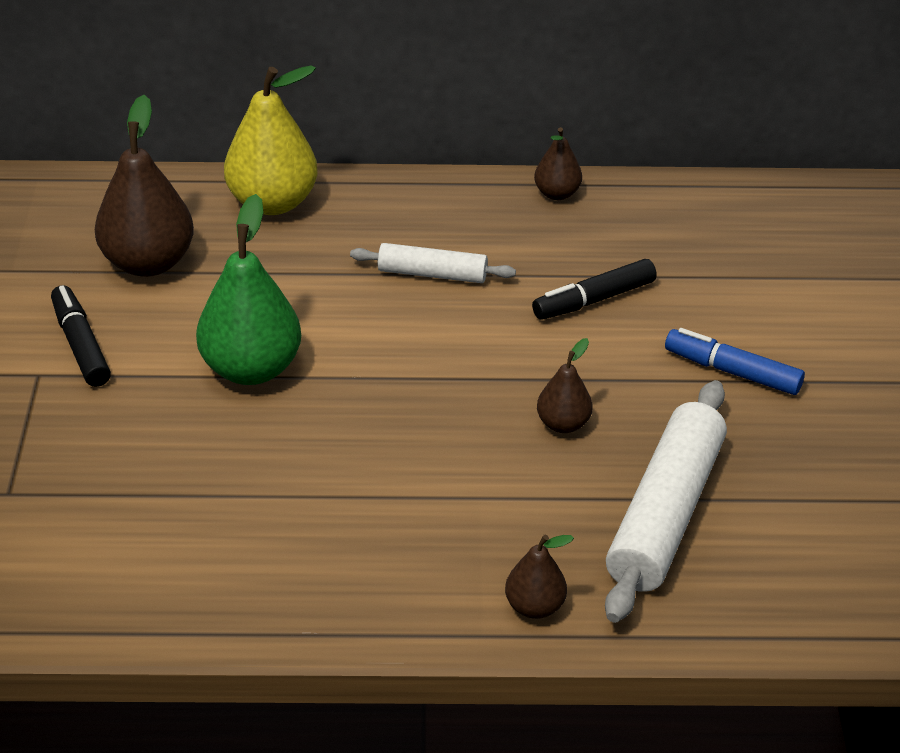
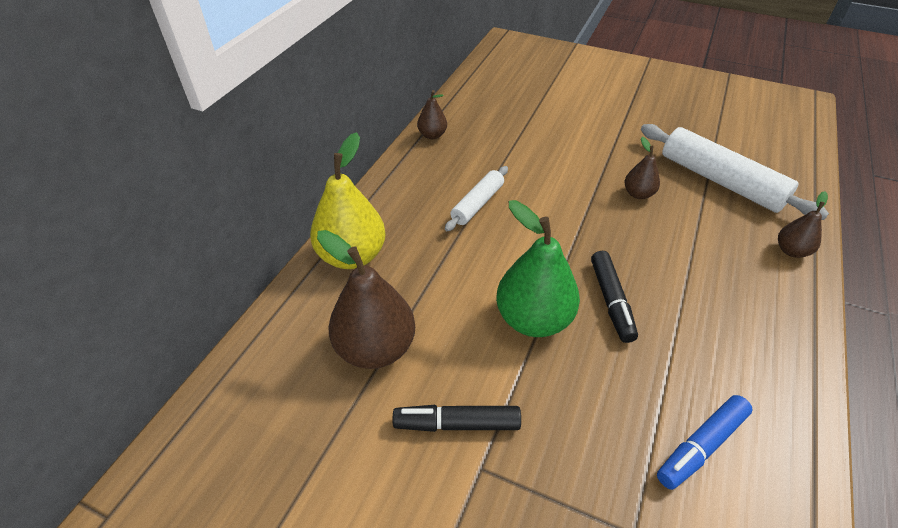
camera: 65 degrees left, 5 degrees up
black marker [532,259,657,320] -> black marker moved to [591,251,638,343]
blue marker [665,328,805,395] -> blue marker moved to [657,395,753,490]

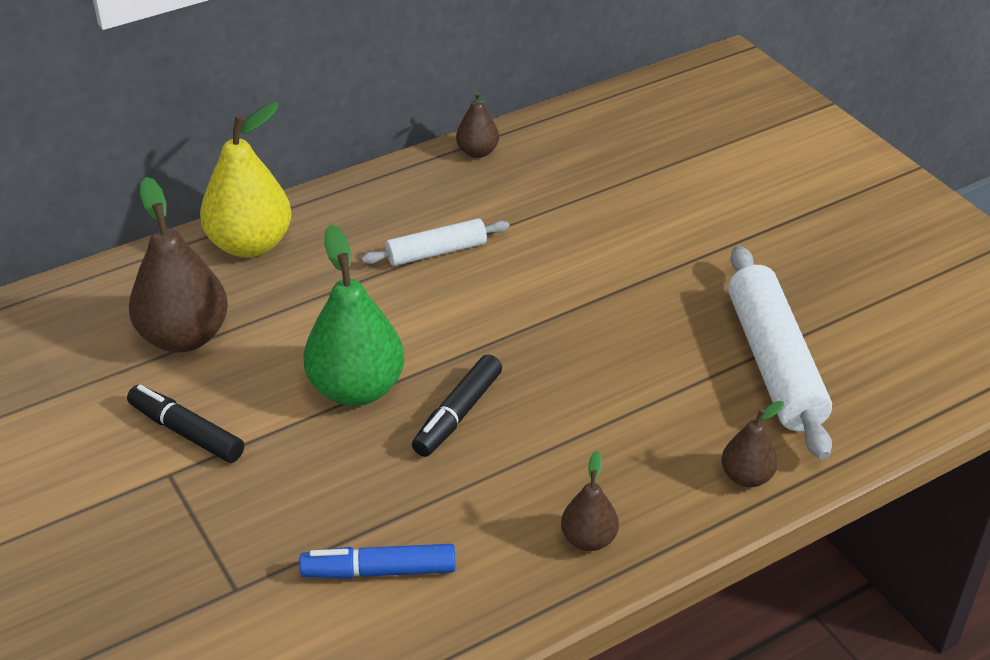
camera: 35 degrees right, 5 degrees down
brown pear [625,137,660,199] -> brown pear moved to [561,451,619,551]

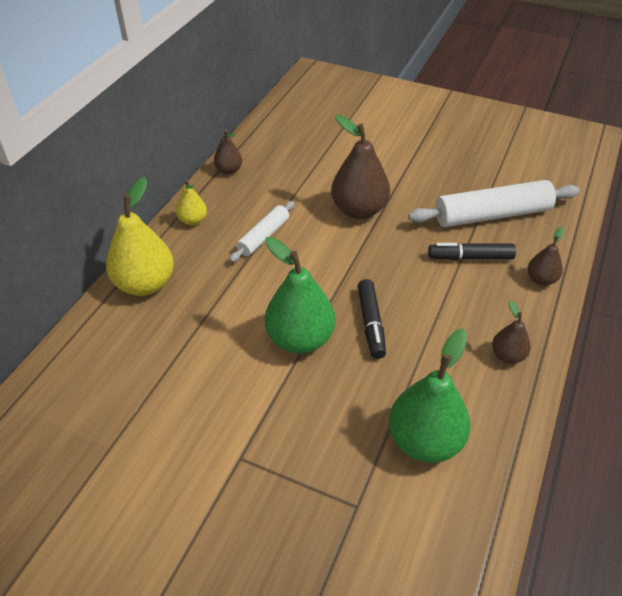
camera: 35 degrees left, 5 degrees up
black marker [127,385,244,463] -> black marker moved to [428,243,516,260]
brown pear [129,177,228,353] -> brown pear moved to [331,115,390,219]
blue marker [299,544,456,579] -> green pear [389,328,471,463]
white rolling pin [728,246,832,460] -> white rolling pin turned 60 degrees counterclockwise [408,180,580,227]
none -> yellow pear [176,180,207,225]

